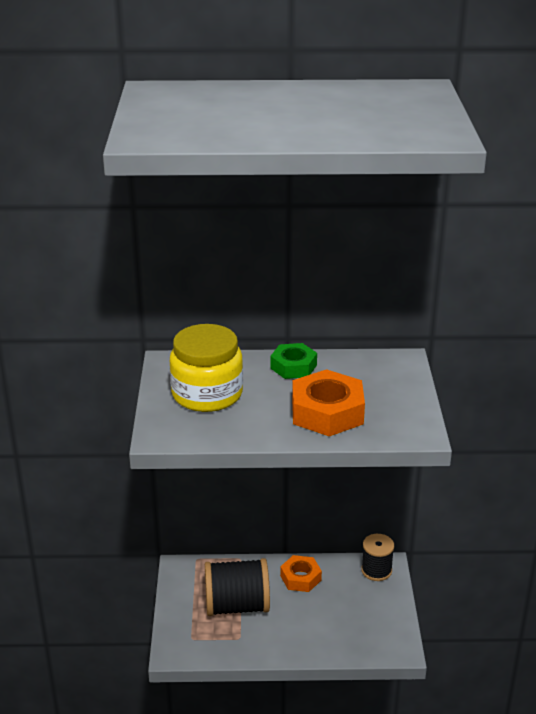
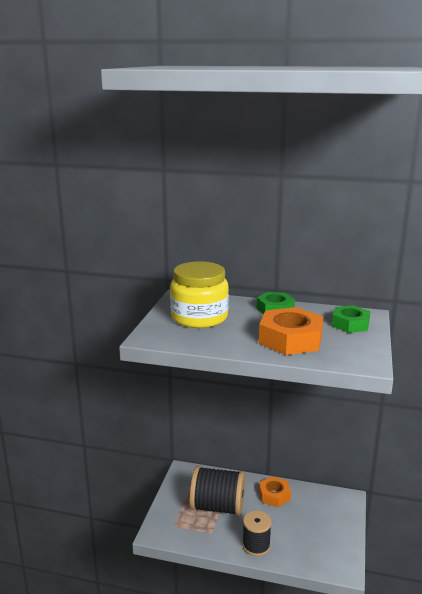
camera: 15 degrees right, 10 degrees down
black spool [361,534,394,581] -> black spool moved to [242,511,272,556]
none -> green nut [332,305,371,333]

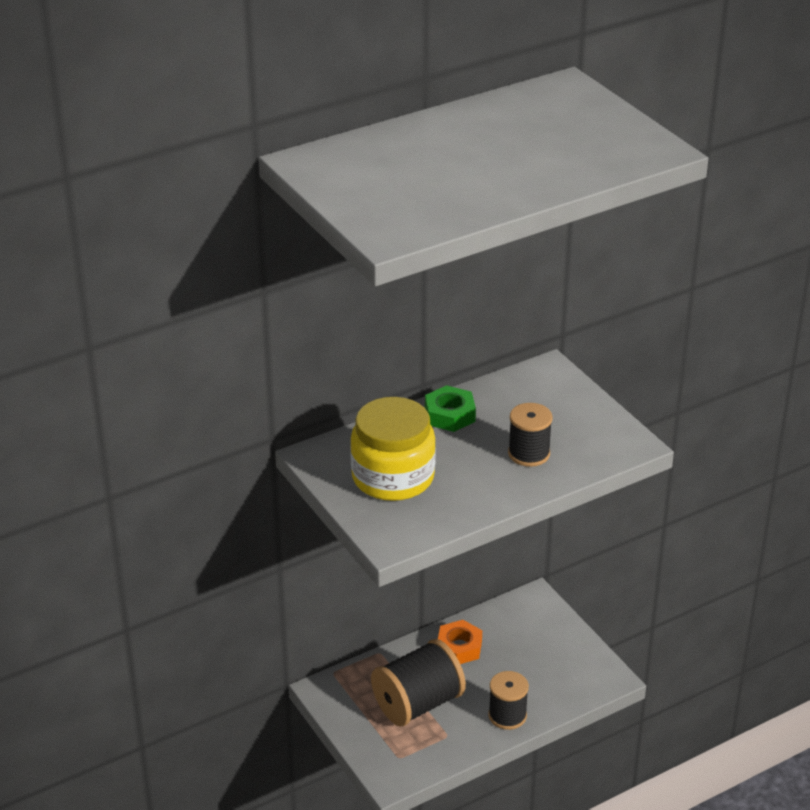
camera: 45 degrees left, 15 degrees up
orange nut [259,307,324,355] -> black spool [508,403,553,467]
green nut [332,305,371,333] -> none

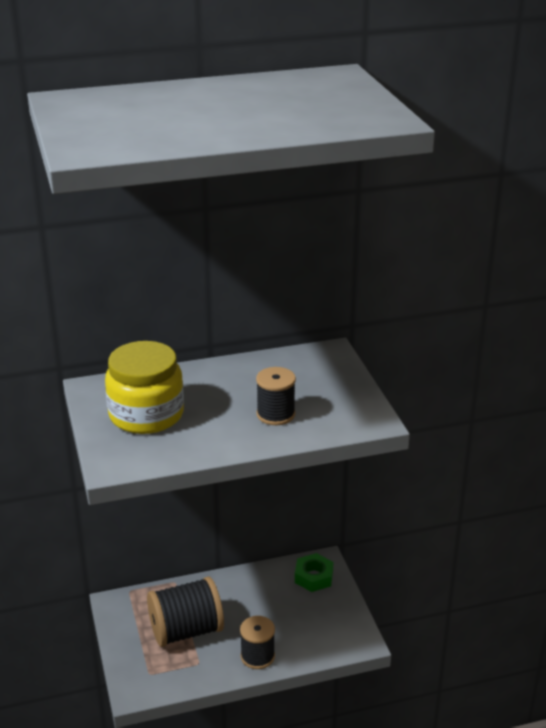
camera: 15 degrees right, 5 degrees down
green nut [425,385,476,432] -> green nut moved to [295,553,333,592]
orange nut [438,620,482,664] -> none

